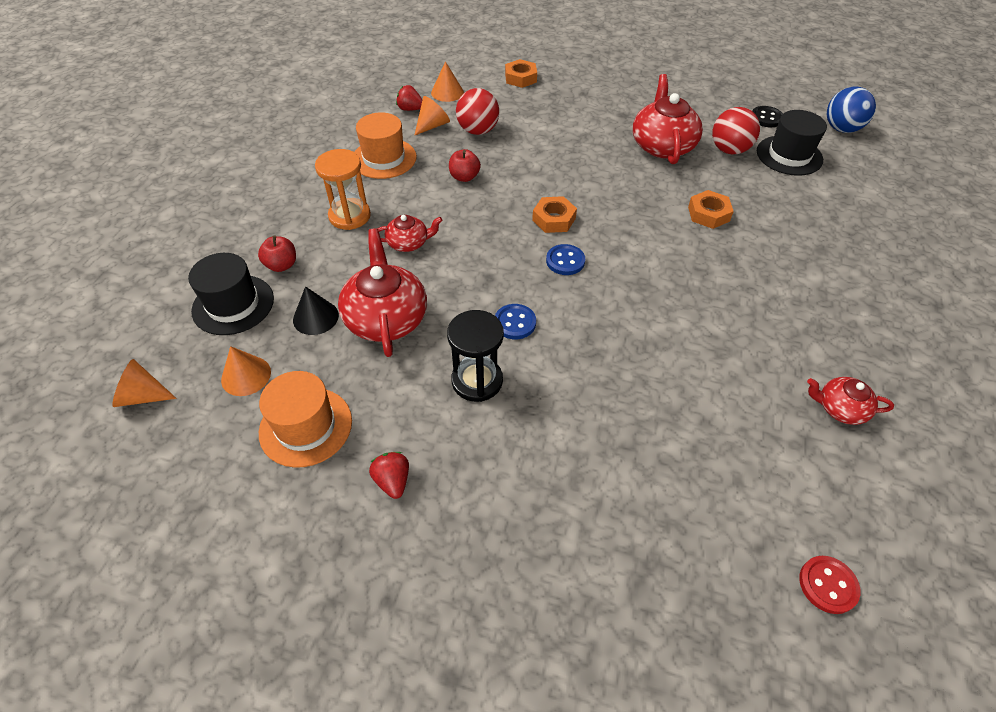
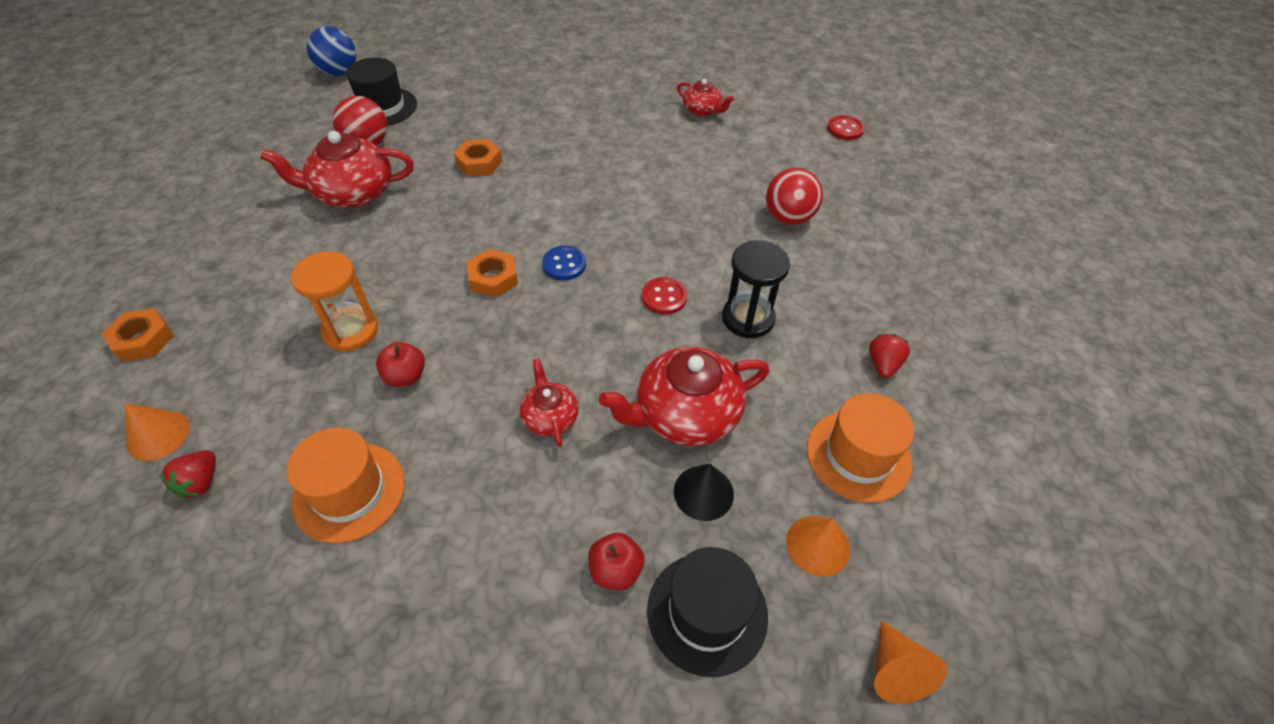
camera: 100 degrees left, 0 degrees up
orange hourglass [315,149,371,230] -> orange hourglass moved to [291,251,378,351]
red strawberry [369,452,409,499] -> red strawberry turned 135 degrees clockwise [869,334,910,378]
orange cone [414,96,450,136] -> none
red ball [456,88,499,135] -> red ball moved to [766,168,823,225]
blue button [495,304,536,339] -> red button [642,277,687,315]
black button [752,106,783,127] -> none
red teapot [807,377,894,425] -> red teapot turned 60 degrees counterclockwise [677,79,734,116]

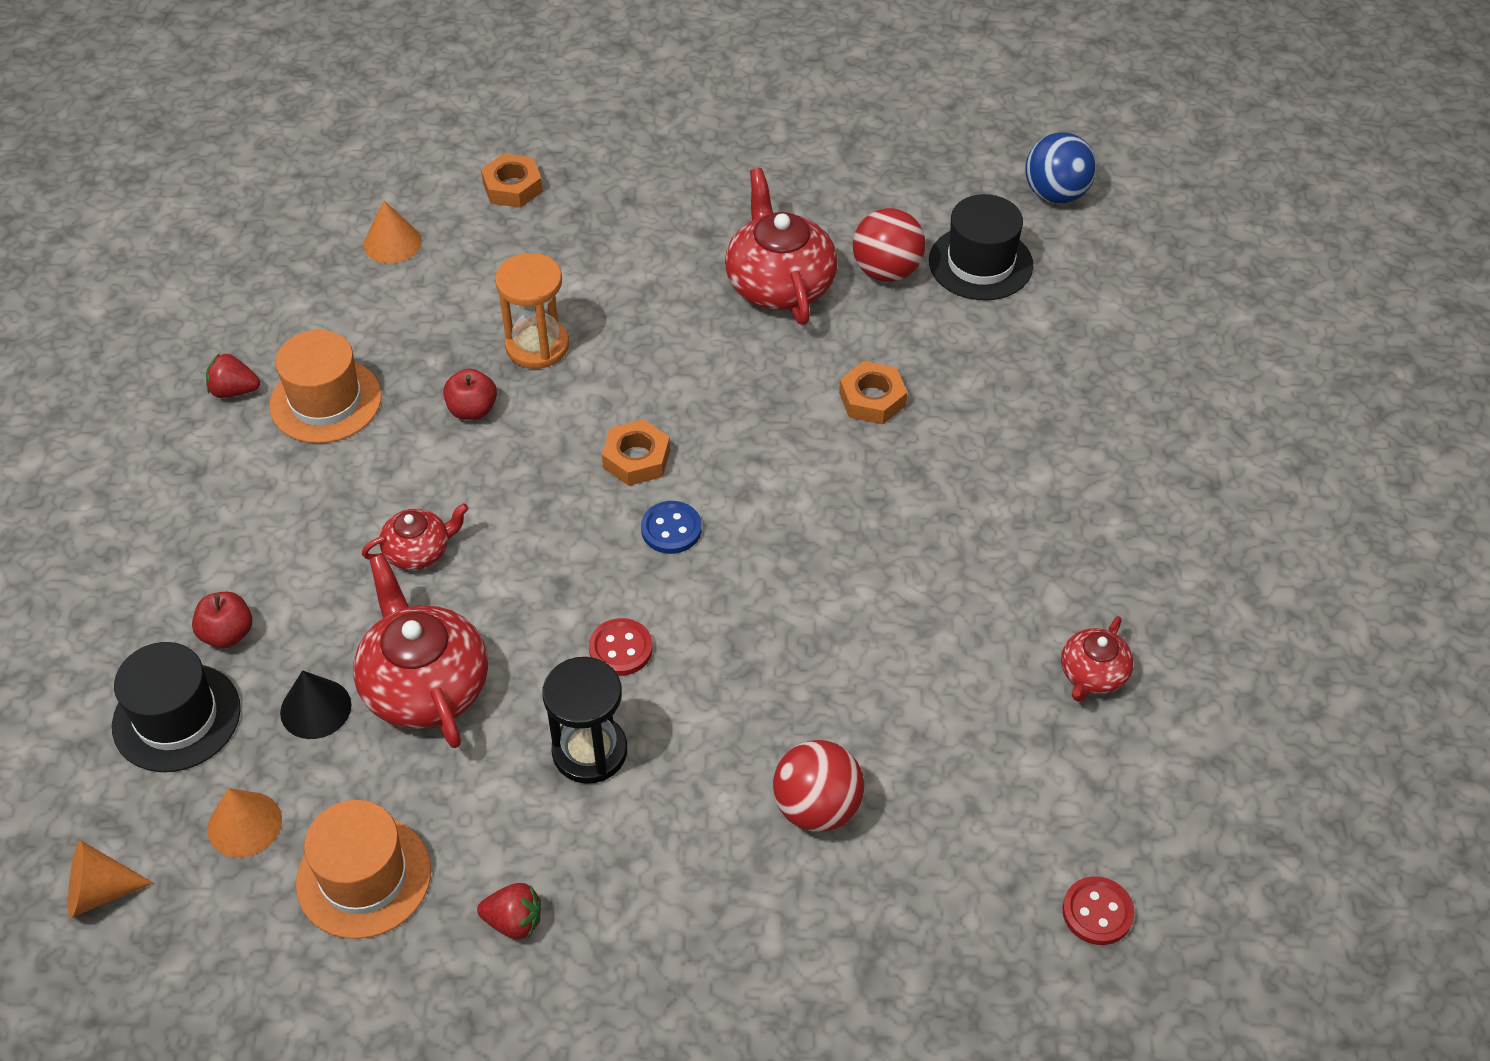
camera: 85 degrees right, 0 degrees up
red strawberry [160,450,216,499] -> red strawberry moved to [206,354,260,398]

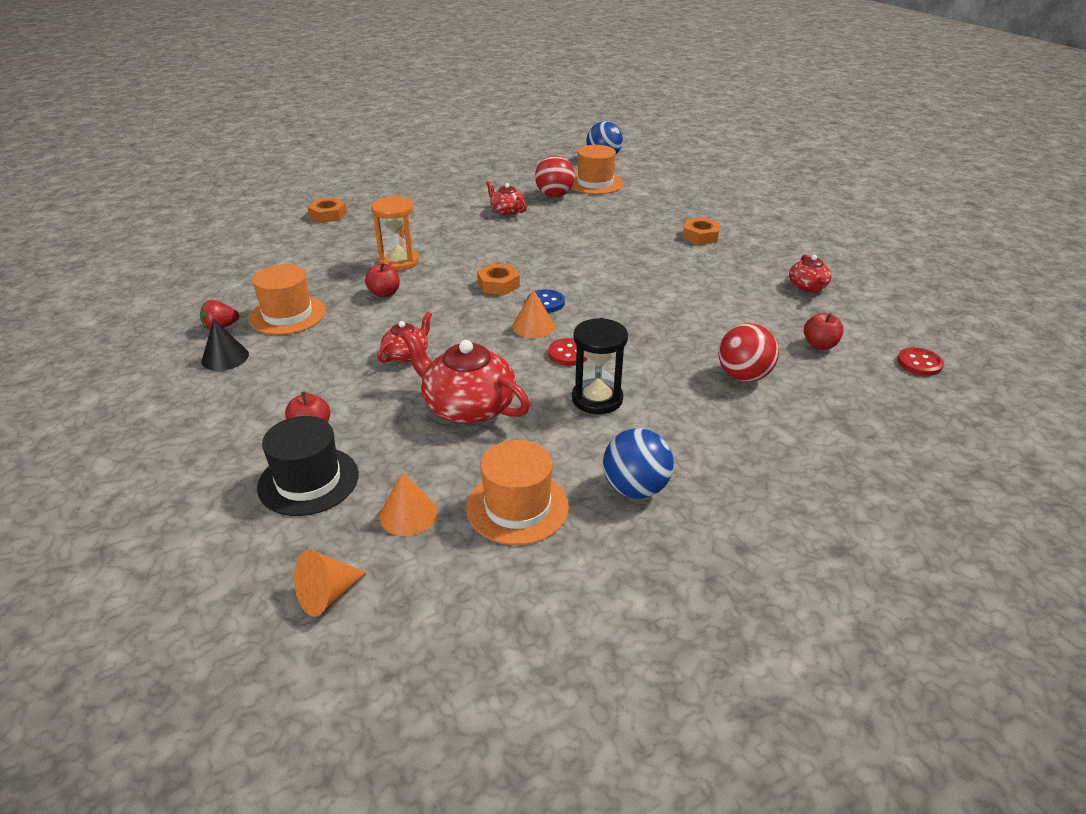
camera: 30 degrees left, 15 degrees down
black cone [280,670,351,739] -> black cone moved to [202,320,249,371]
orange cone [364,200,422,263] -> orange cone moved to [512,289,555,338]
red strawberry [477,883,541,939] -> blue ball [603,428,674,498]
red teapot [725,168,838,325] -> red teapot [486,181,527,216], size x0.54
orange nut [839,361,907,424] -> orange nut moved to [683,217,720,245]
black hat [929,194,1033,300] -> orange hat [572,145,623,194]
none -> red apple [804,312,843,350]

